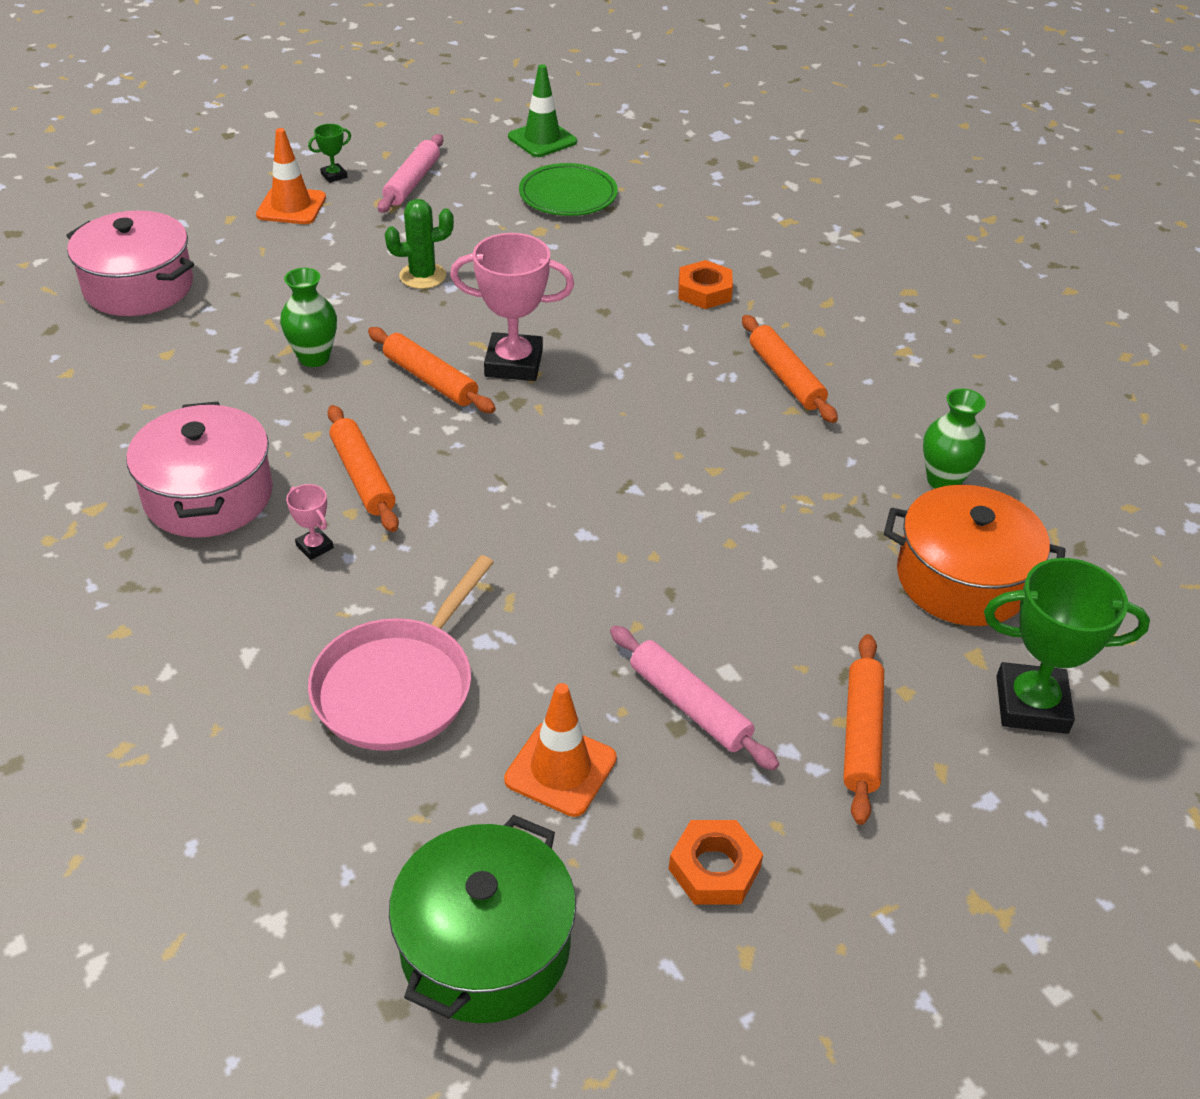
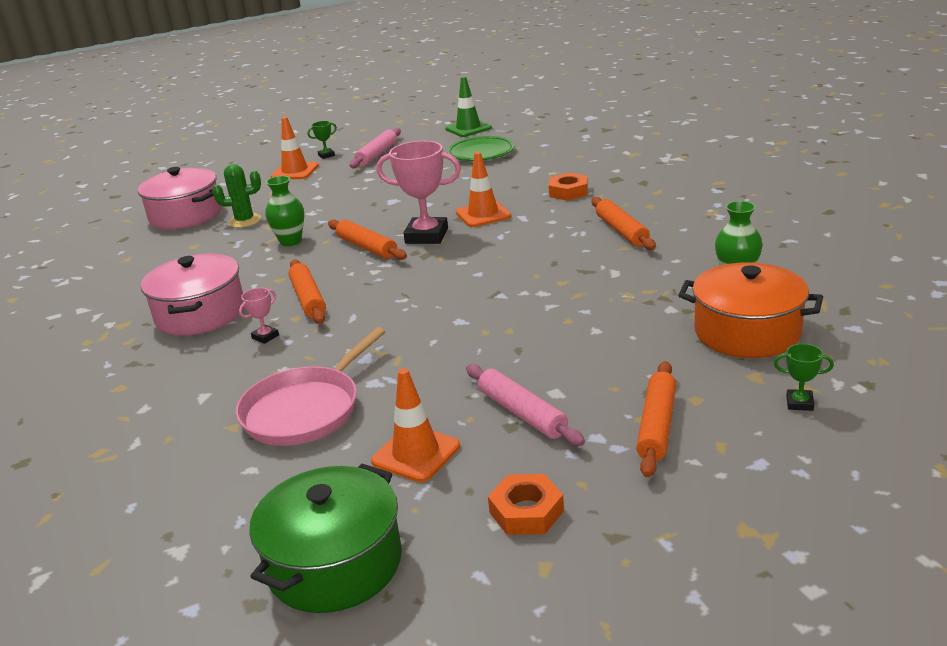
camera: 10 degrees right, 15 degrees down
pink trophy [286,484,334,560] -> pink trophy turned 75 degrees clockwise [239,288,279,344]
green cactus [385,199,454,289] -> green cactus moved to [212,164,261,228]
green trophy [984,558,1150,734] -> green trophy [774,344,834,411], size x0.46
none -> orange traffic cone [456,152,511,227]

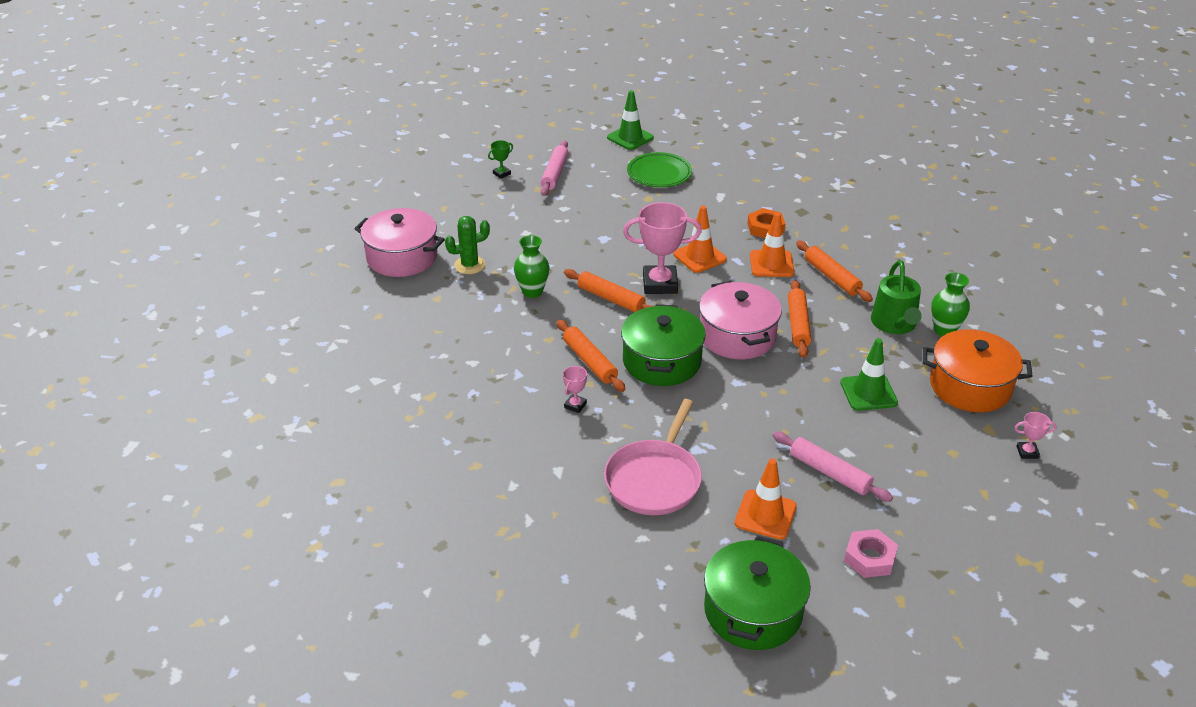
camera: 15 degrees left, 10 degrees up
pink pot [141,254,244,336] -> pink pot moved to [699,281,782,359]
orange traffic cone [271,117,319,179] -> orange traffic cone moved to [750,213,795,277]
orange nut [488,474,564,535] -> pink nut [844,529,898,578]
orange rolling pin [636,361,676,477] -> orange rolling pin moved to [788,280,811,358]
green trophy [774,344,834,411] -> pink trophy [1015,412,1057,459]
none -> green pot [621,304,706,386]
none -> green traffic cone [840,338,898,411]
none -> green watering can [871,260,922,334]

